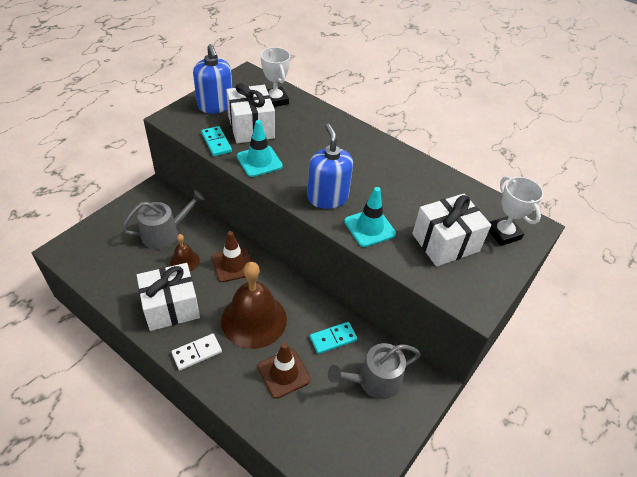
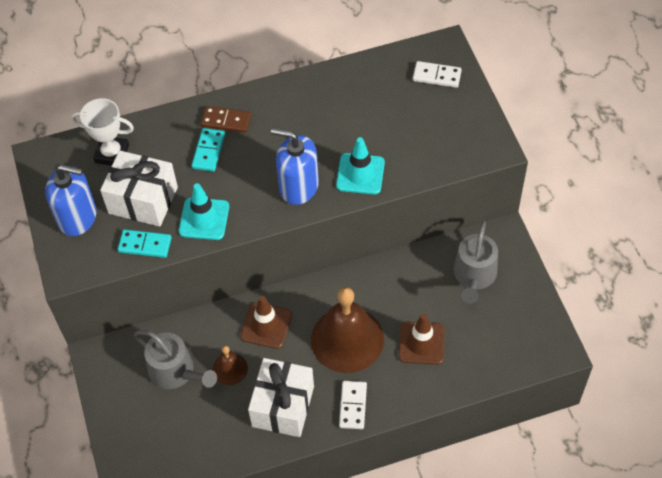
camera: 50 degrees left, 10 degrees up
grey watering can [122,190,205,249] -> grey watering can turned 120 degrees clockwise [134,330,217,389]
turquoise domino [310,322,357,354] -> turquoise domino moved to [192,128,225,172]
white gift [412,194,491,267] -> none
white trophy [489,176,544,246] -> white domino [413,61,462,88]
none -> brown domino [201,106,251,133]

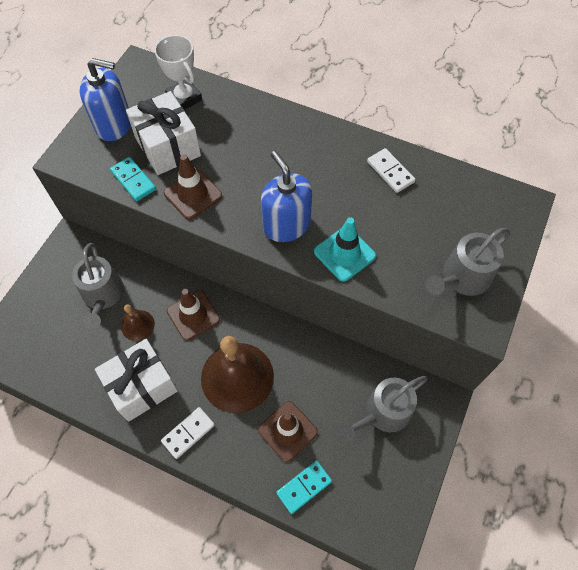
camera: 40 degrees right, 5 degrees up
blue soap dispenser [45,164,96,236] -> blue soap dispenser turned 45 degrees counterclockwise [80,58,131,141]
turquoise traffic cone [179,183,229,240] -> brown traffic cone [163,154,222,219]
turquoise domino [192,128,225,172] -> turquoise domino moved to [276,461,332,514]
brown domino [201,106,251,133] -> none
white domino [413,61,462,88] -> white domino moved to [367,148,415,193]
none -> grey watering can [426,228,510,296]

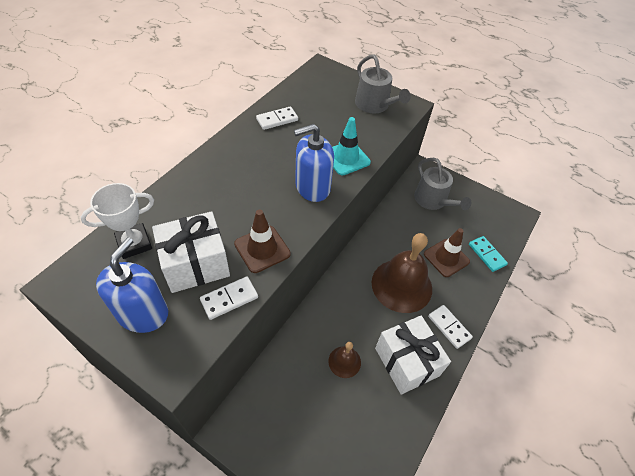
camera: 85 degrees left, 10 degrees down
grey watering can [72,243,124,328] -> none
turquoise domino [110,157,156,201] -> white domino [200,277,258,320]
brown traffic cone [167,289,220,341] -> none

